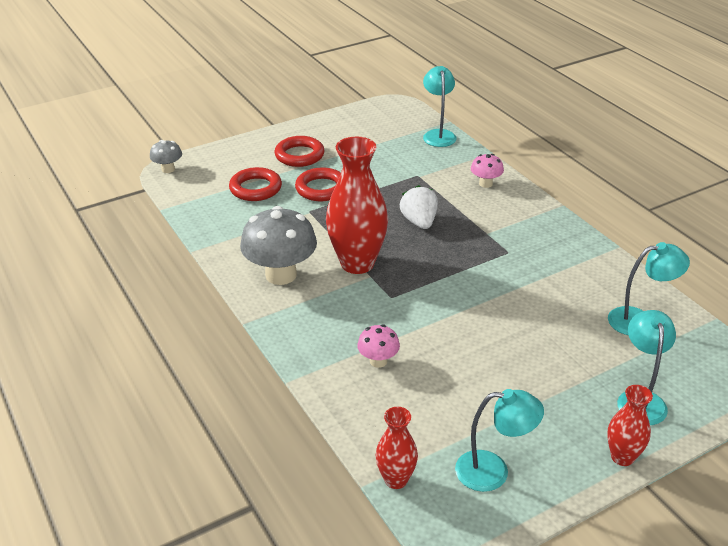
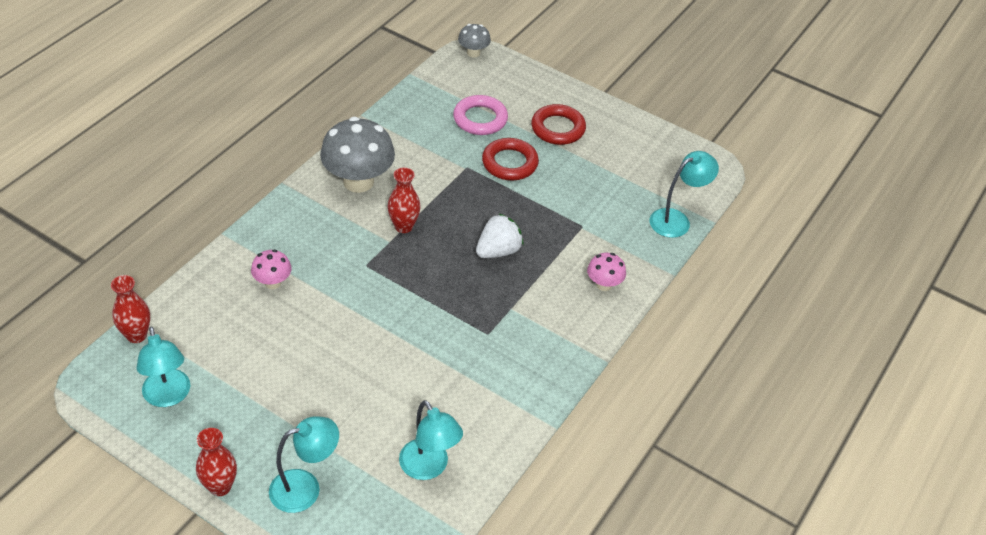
camera: 60 degrees right, 10 degrees up
red ring [229,167,282,201] -> pink ring [453,95,508,135]
red vase [326,137,388,274] -> red vase [388,168,420,233], size x0.53

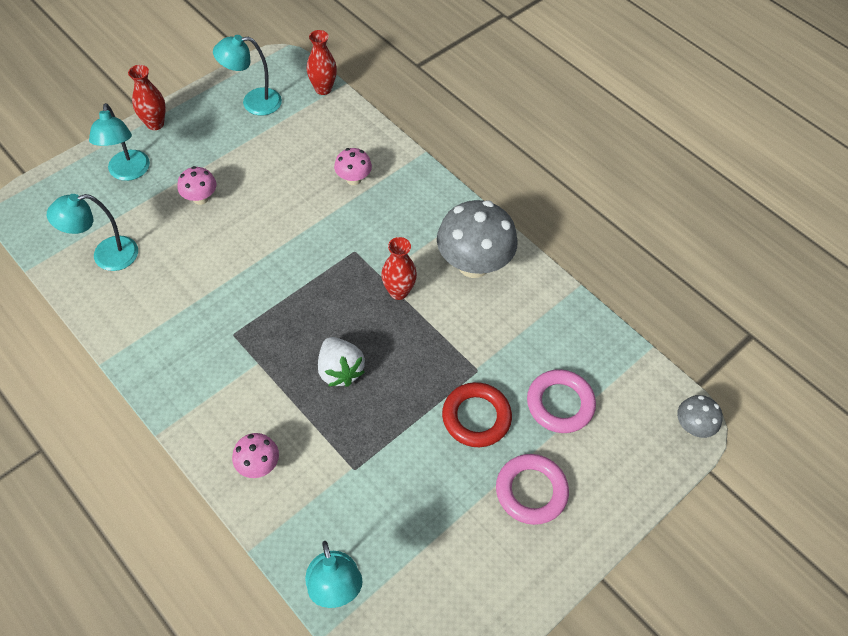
camera: 105 degrees right, 10 degrees up
red ring [531,104,586,145] -> pink ring [496,454,569,525]
none -> pink mushroom [178,166,216,205]

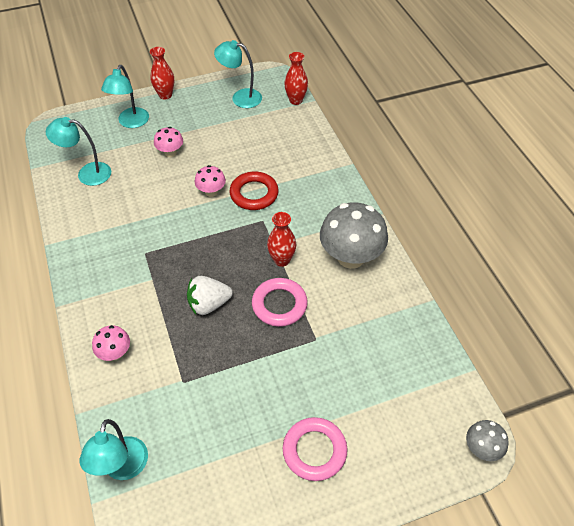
camera: 25 degrees right, 5 degrees down
white strawberry [318,337,365,387] -> white strawberry turned 75 degrees clockwise [187,276,233,315]
pink mushroom [334,148,372,185] -> pink mushroom moved to [195,165,226,197]
red ring [442,382,512,447] -> red ring moved to [229,171,279,210]
pink ring [527,369,596,433] -> pink ring moved to [252,278,308,327]

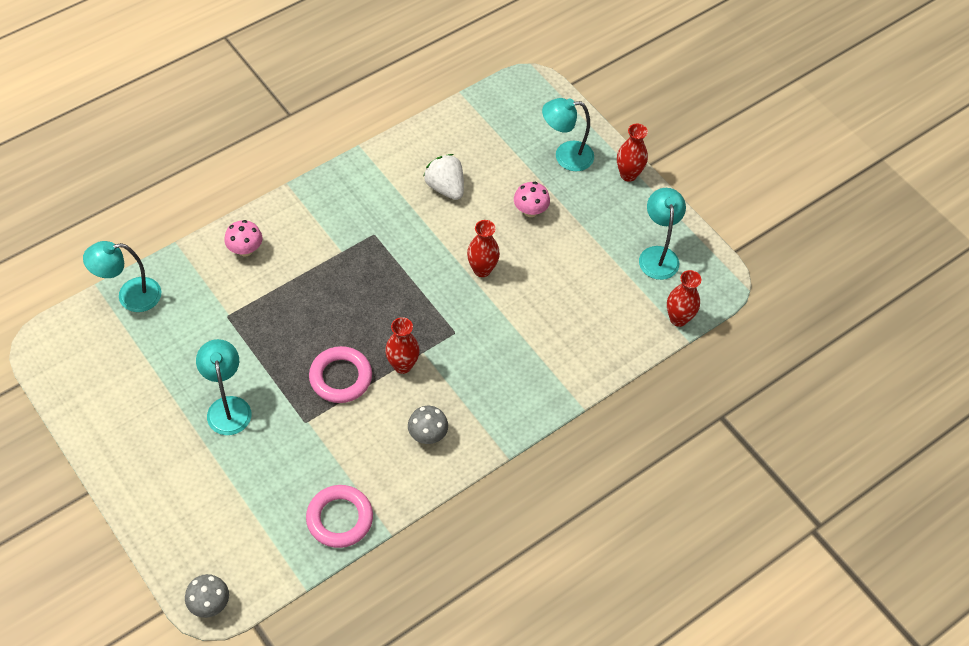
camera: 70 degrees right, 5 degrees up
turquoise lamp [46,117,111,186] -> turquoise lamp moved to [196,339,251,435]
white strawberry [187,276,233,315] -> white strawberry moved to [423,154,464,200]
pink mushroom [195,165,226,197] -> red vase [467,220,500,277]
red ring [229,171,279,210] -> none
pink ring [283,417,347,481] -> pink ring moved to [306,485,373,548]
grey mushroom [320,202,388,269] -> grey mushroom [408,406,448,444], size x0.50

